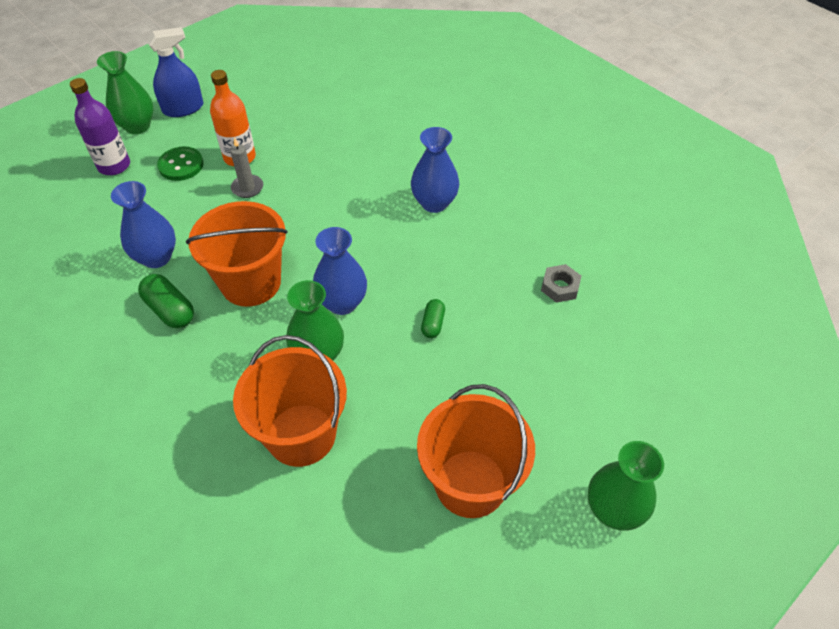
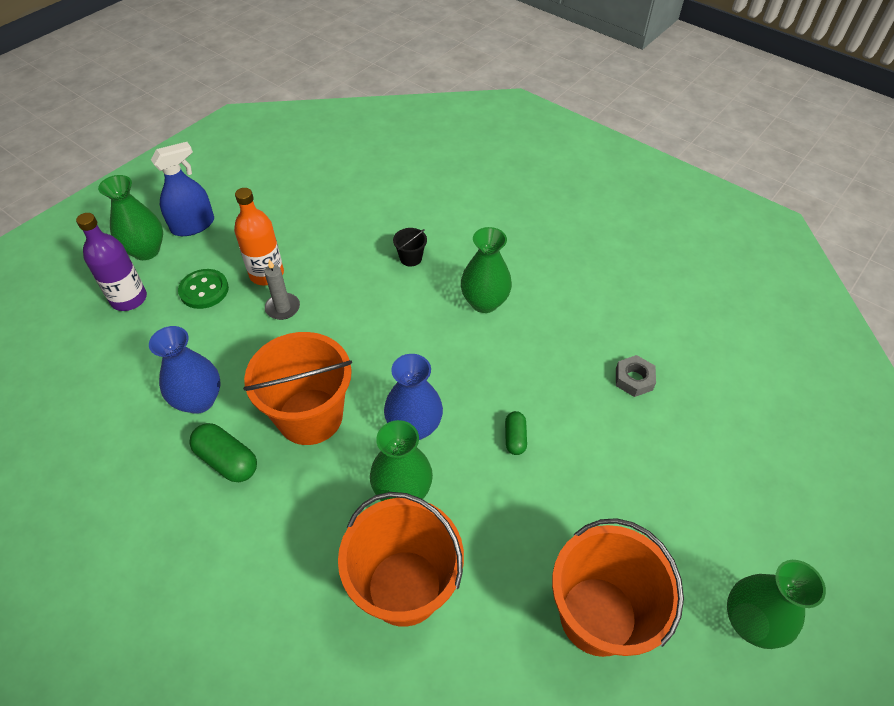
camera: 10 degrees left, 0 degrees up
blue vase [411,127,459,213] -> green vase [461,227,512,313]
none -> black bucket [393,228,427,267]

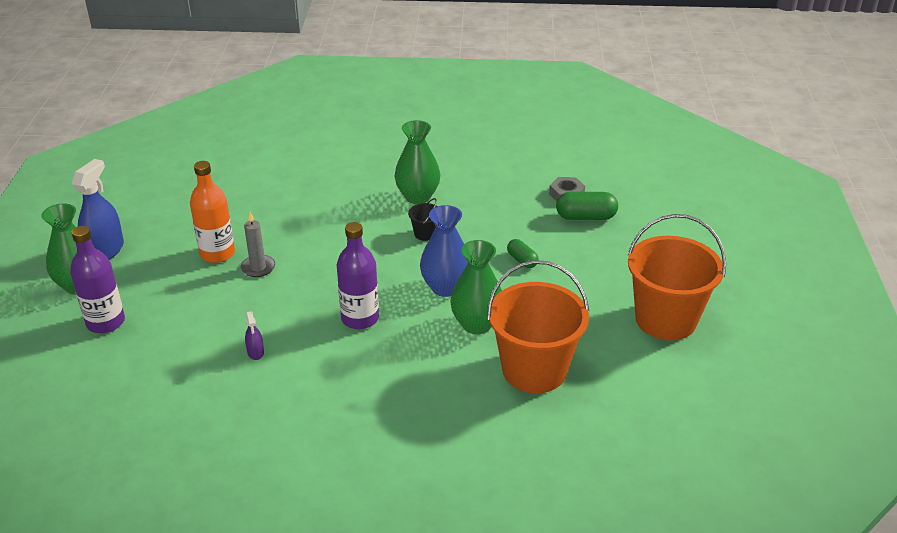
camera: 35 degrees left, 15 degrees down
blue vase [149,326,221,414] -> purple spray bottle [245,311,264,360]
green button [178,269,229,309] -> none
green capsule [189,423,257,482] -> green capsule moved to [556,192,618,220]
orange bucket [243,332,352,445] -> purple bottle [337,222,379,329]
black bucket [393,228,427,267] -> black bucket moved to [408,198,437,241]
green vase [727,560,826,649] -> none

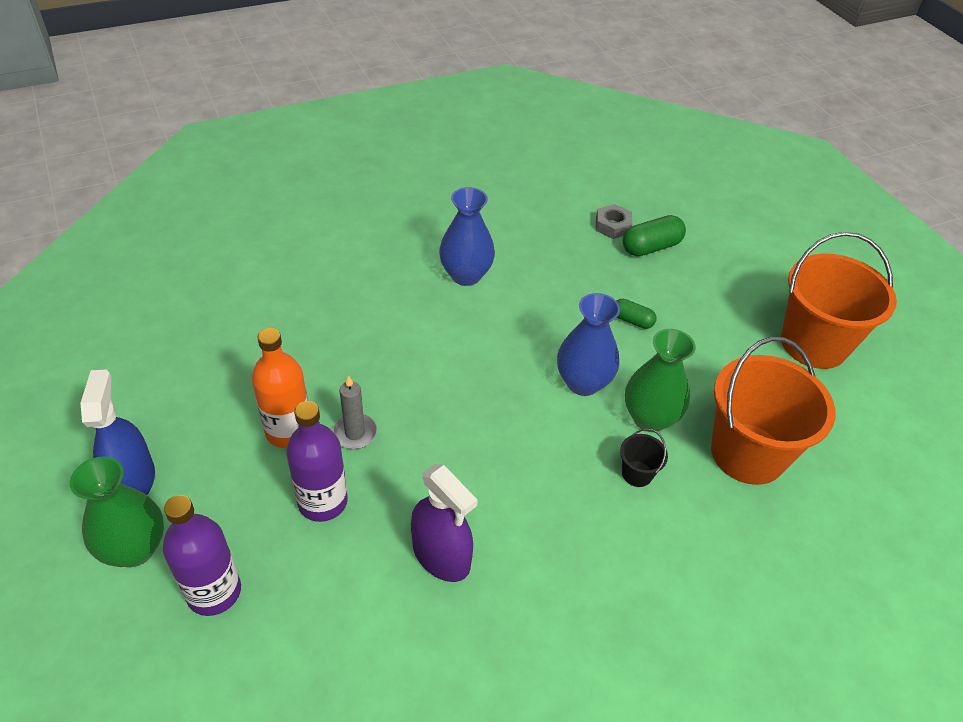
camera: 30 degrees left, 10 degrees up
purple spray bottle [245,311,264,360] -> purple spray bottle [411,464,478,582], size x2.12
purple bottle [337,222,379,329] -> purple bottle moved to [286,401,348,522]
green vase [395,120,440,204] -> blue vase [439,187,495,286]
black bucket [408,198,437,241] -> black bucket moved to [620,429,668,487]

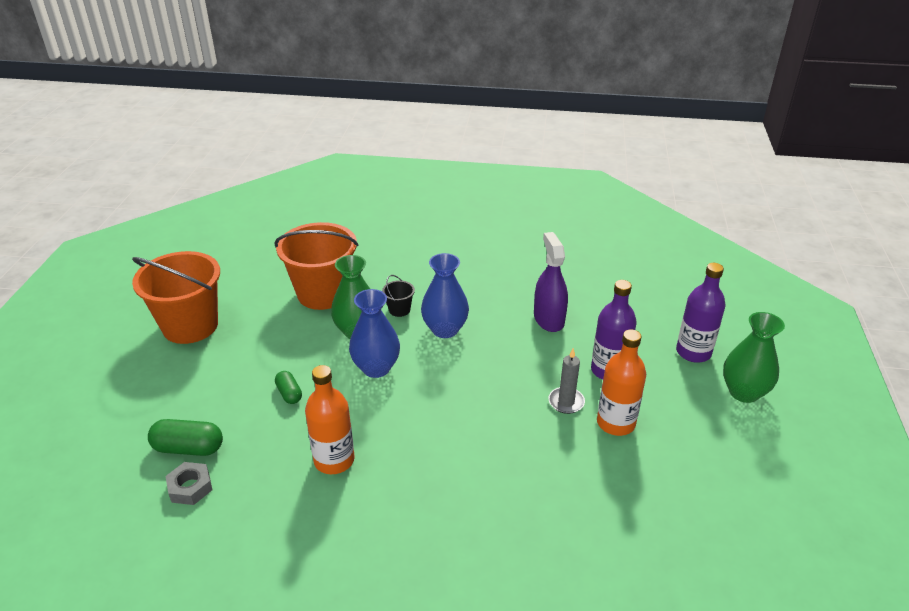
camera: 145 degrees left, 10 degrees down
blue spray bottle [80,369,155,495] -> none
blue vase [439,187,495,286] -> blue vase moved to [421,253,469,338]
none -> orange bottle [305,365,354,474]

